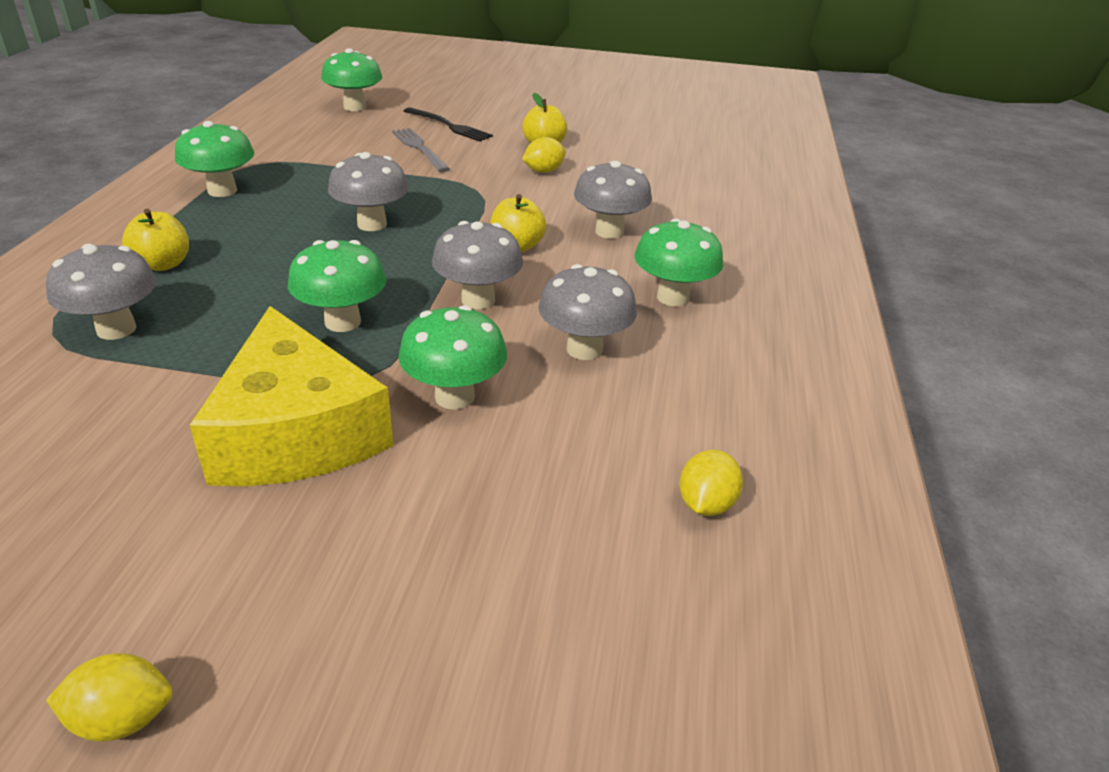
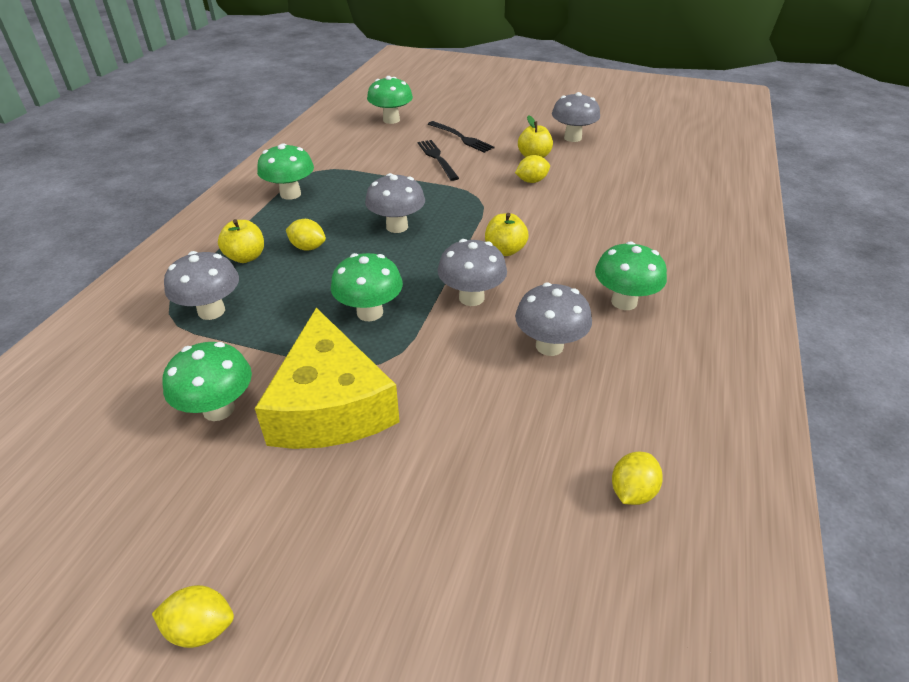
camera: 10 degrees right, 5 degrees up
grey fork [392,128,450,172] -> black fork [418,140,459,181]
green mushroom [398,305,507,410] -> green mushroom moved to [162,342,252,421]
grey mushroom [574,161,652,239] -> grey mushroom moved to [552,92,600,142]
none -> yellow lemon [286,219,326,251]

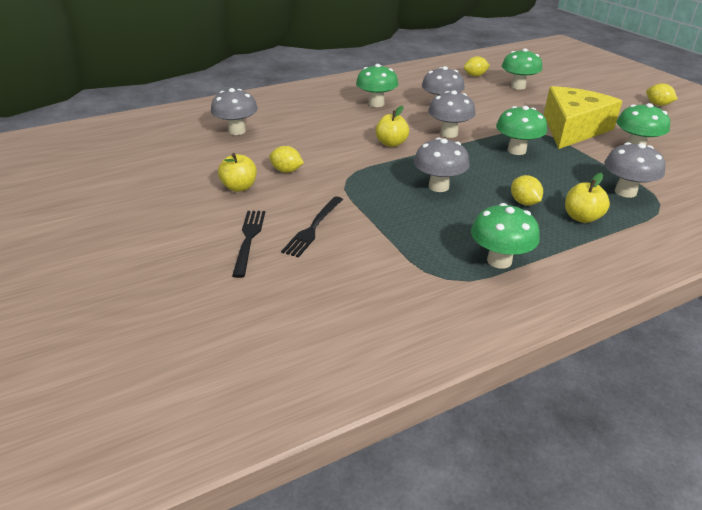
camera: 135 degrees left, 5 degrees down
green mushroom [367,76,413,124] -> green mushroom moved to [502,48,542,90]
grey mushroom [552,92,600,142] -> grey mushroom moved to [211,88,258,135]

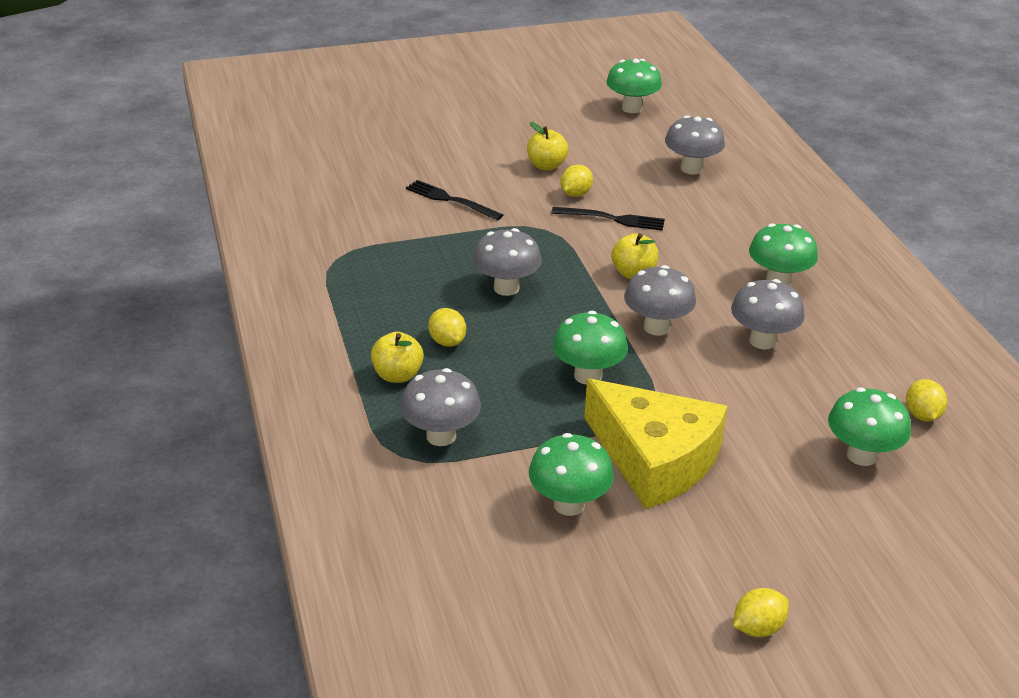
camera: 100 degrees right, 0 degrees up
black fork [232,211,265,278] -> black fork moved to [551,207,665,230]
green mushroom [471,203,540,269] -> green mushroom moved to [606,59,662,113]
yellow lemon [511,175,543,206] -> yellow lemon turned 75 degrees clockwise [428,308,466,347]

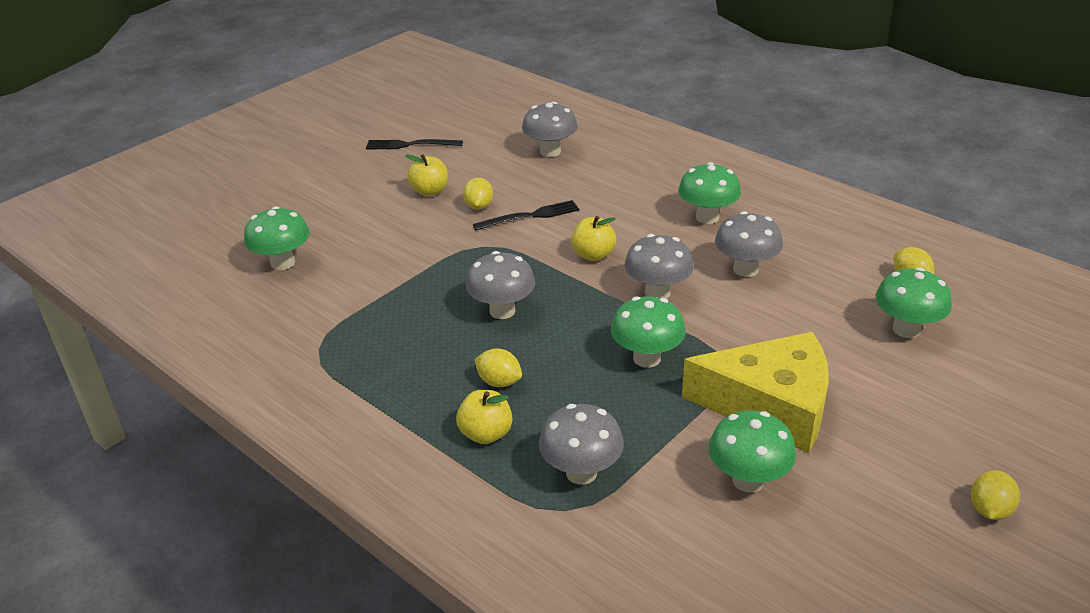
camera: 30 degrees left, 0 degrees up
black fork [406,180,503,220] -> black fork moved to [366,139,463,149]
green mushroom [606,59,662,113] -> green mushroom moved to [244,206,310,270]

